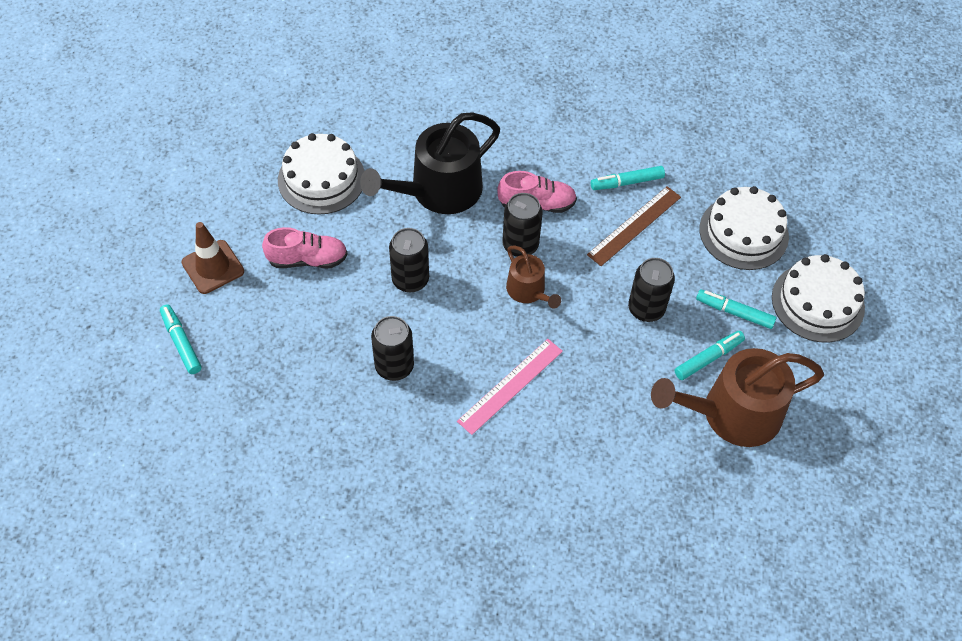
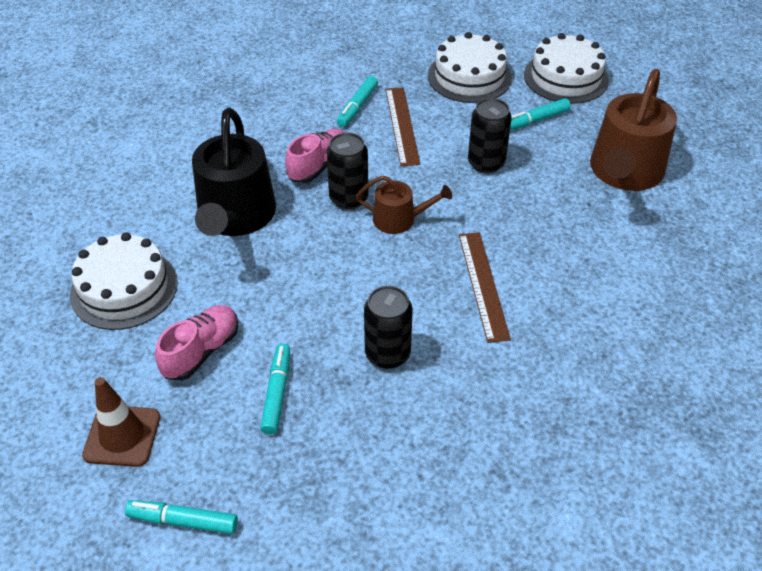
camera: 50 degrees left, 10 degrees down
black can [389,228,429,292] -> none
pink ruler [457,339,563,435] -> brown ruler [459,232,511,343]
turquoise marker [675,331,745,380] -> turquoise marker moved to [260,344,290,435]

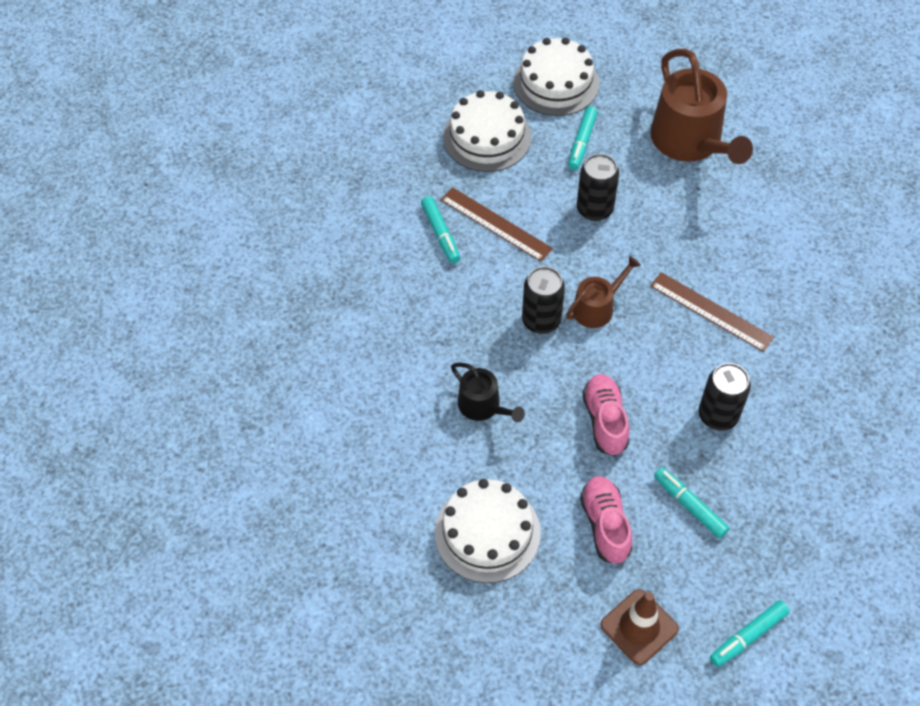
camera: 45 degrees left, 10 degrees up
black watering can [192,108,276,236] -> black watering can [451,363,525,422], size x0.52
pink shoe [285,129,345,183] -> pink shoe moved to [582,374,629,456]

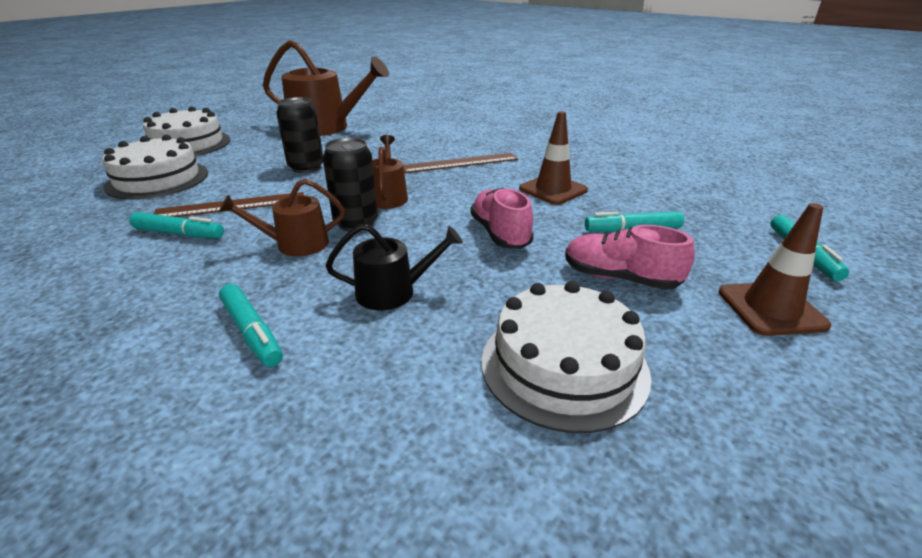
camera: 55 degrees left, 25 degrees down
turquoise marker [568,106,598,170] -> turquoise marker moved to [219,284,283,367]
pink shoe [582,374,629,456] -> pink shoe turned 45 degrees clockwise [470,188,534,249]
black can [699,363,751,431] -> brown traffic cone [519,111,588,205]
none -> brown watering can [219,179,345,257]

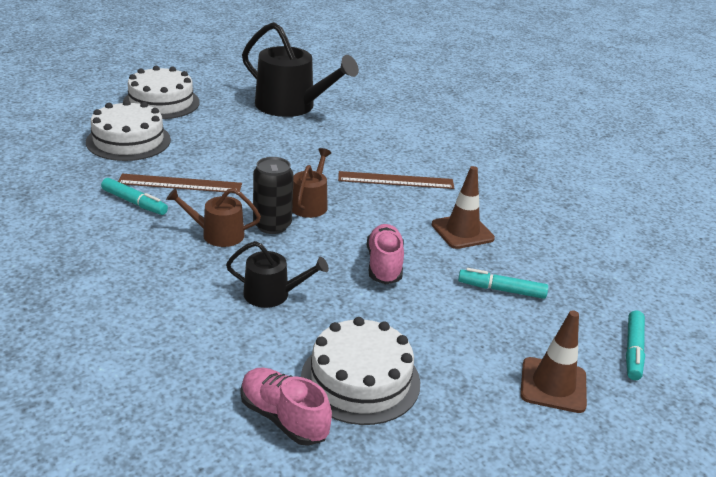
camera: 15 degrees right, 0 degrees up
turquoise marker [219,284,283,367] -> none
brown watering can [263,40,389,136] -> black watering can [242,22,359,117]
black can [276,97,323,173] -> none
pink shoe [565,225,695,290] -> pink shoe moved to [241,368,332,446]

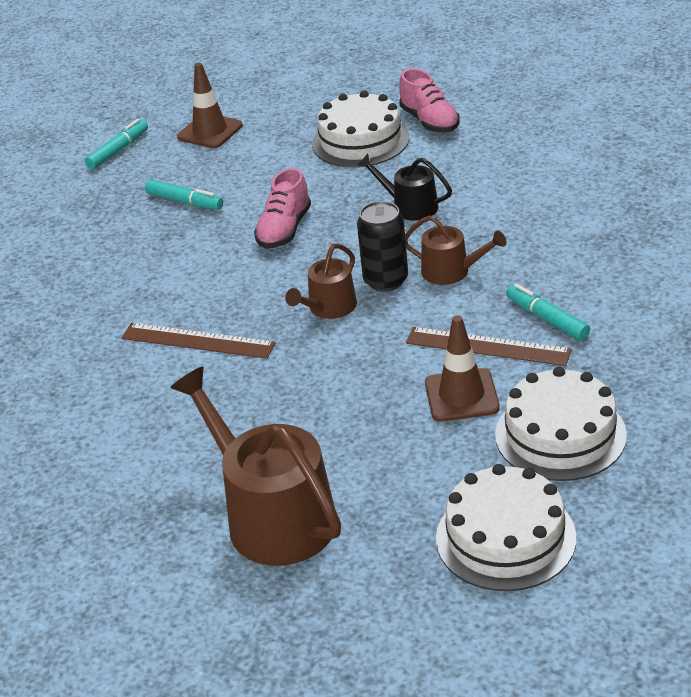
camera: 155 degrees left, 5 degrees up
black watering can [242,22,359,117] -> brown watering can [170,366,341,566]
brown traffic cone [432,166,495,249] -> brown traffic cone moved to [425,315,500,422]

